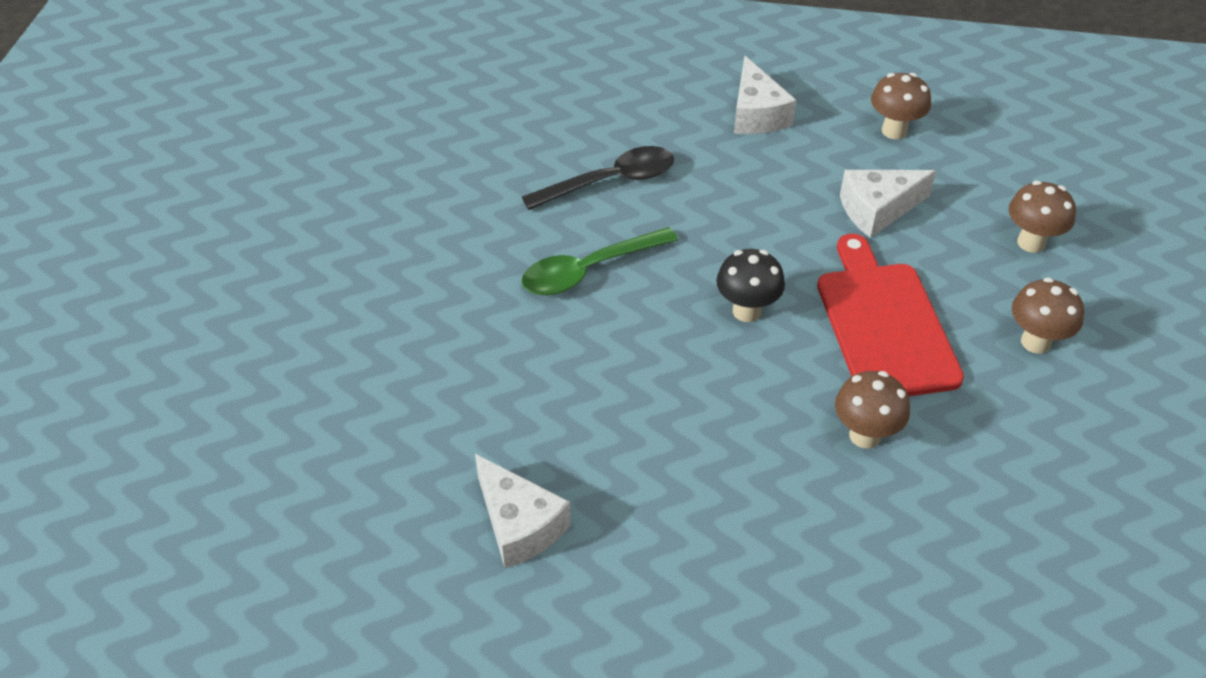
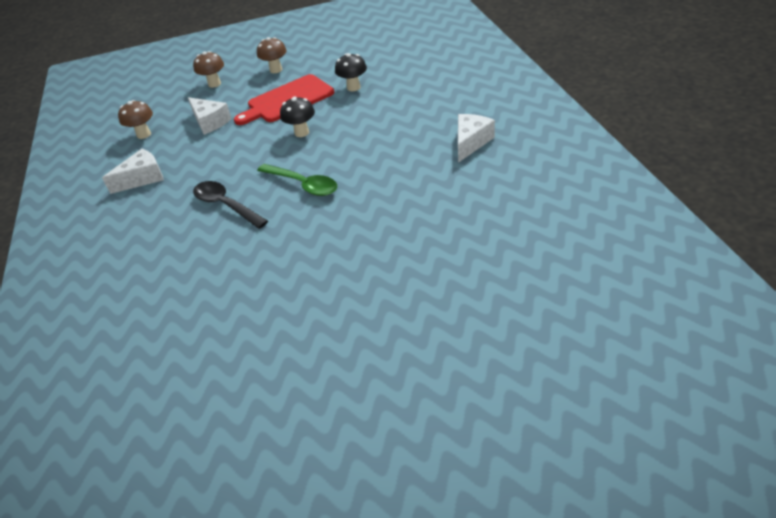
camera: 110 degrees left, 5 degrees down
brown mushroom [835,371,910,449] -> black mushroom [335,53,367,91]

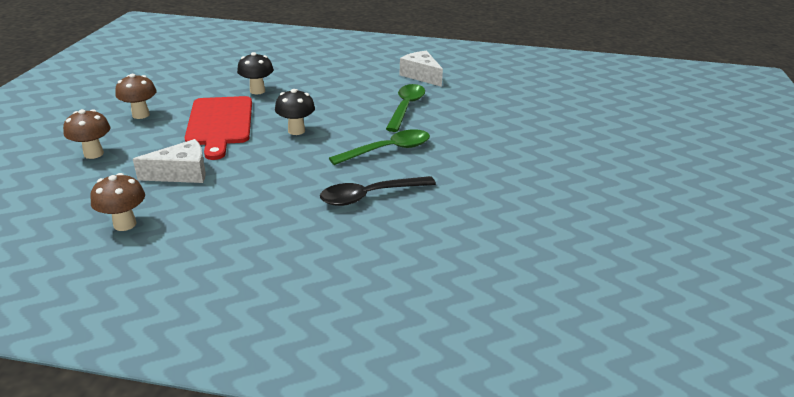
camera: 70 degrees left, 10 degrees down
white cheese [102,149,164,194] -> none
none -> green spoon [386,84,425,132]

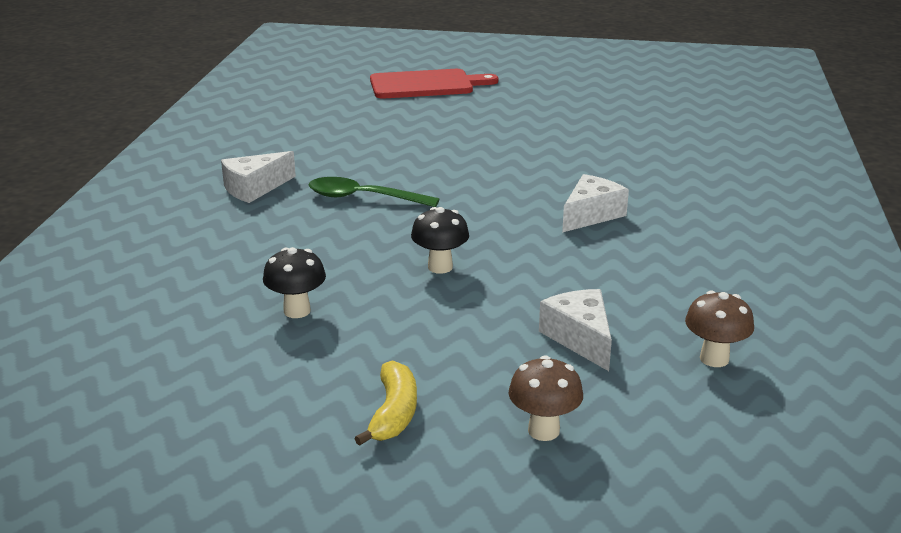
camera: 90 degrees left, 5 degrees down
brown mushroom [115,74,156,119] -> yellow banana [354,360,417,446]
red cutting board [185,96,252,160] -> red cutting board moved to [370,69,498,99]
black spoon [320,176,436,206] -> white cheese [562,174,629,233]
green spoon [329,129,430,165] -> none

